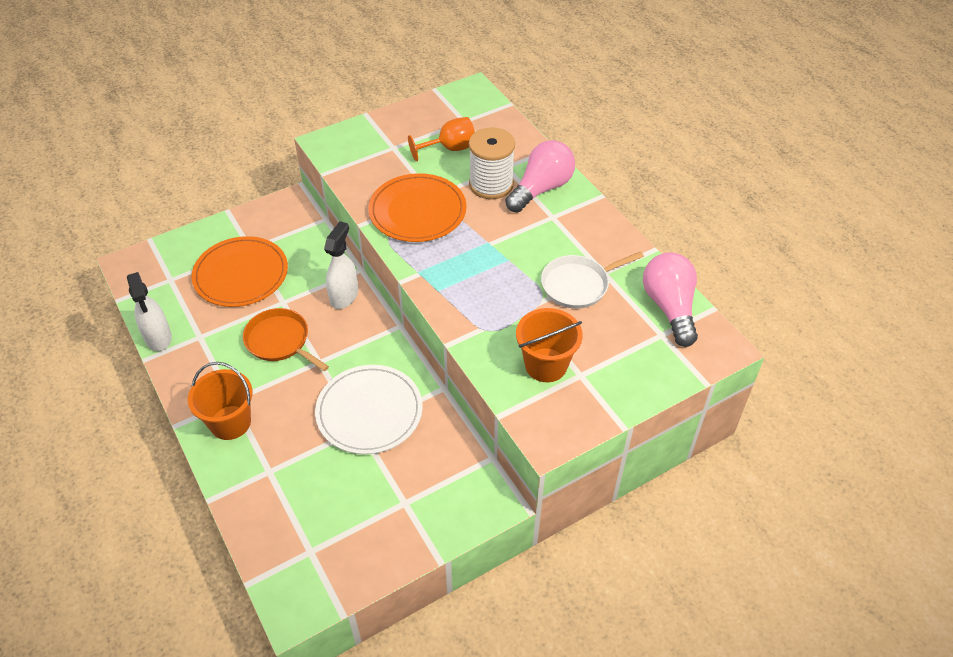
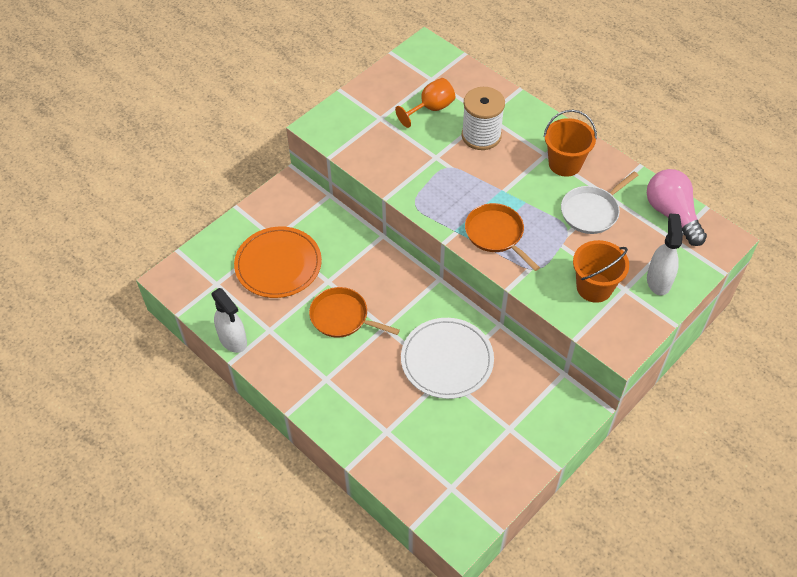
camera: 15 degrees left, 5 degrees up
orange bucket [188,362,253,440] -> orange bucket moved to [543,110,597,177]
white spray bottle [324,221,358,309] -> white spray bottle moved to [647,214,683,296]
orange plate [368,173,467,242] -> none
pink light bulb [505,140,575,213] -> none
none -> orange pan [465,203,540,271]

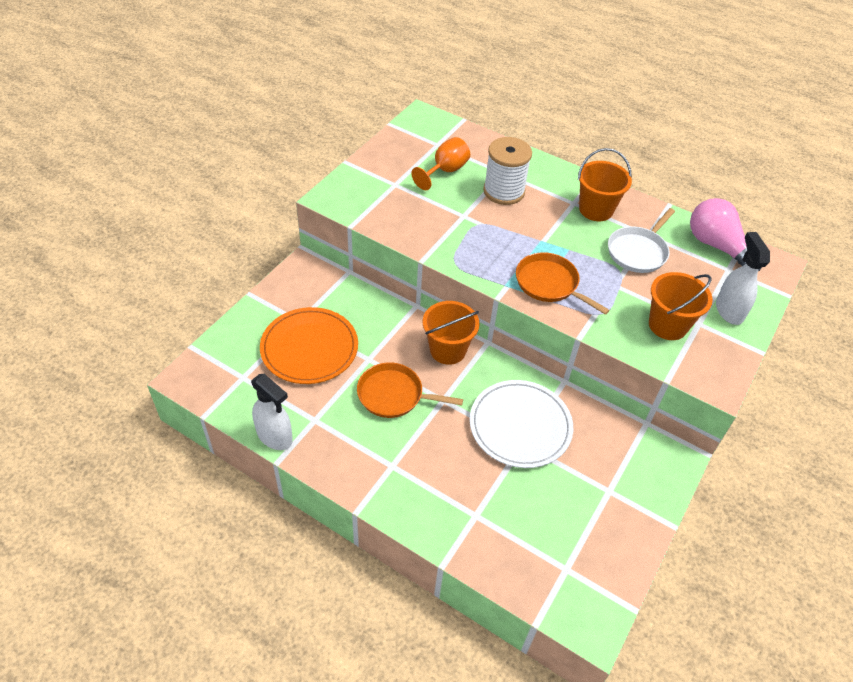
camera: 15 degrees left, 5 degrees down
none -> orange bucket [423,301,480,365]

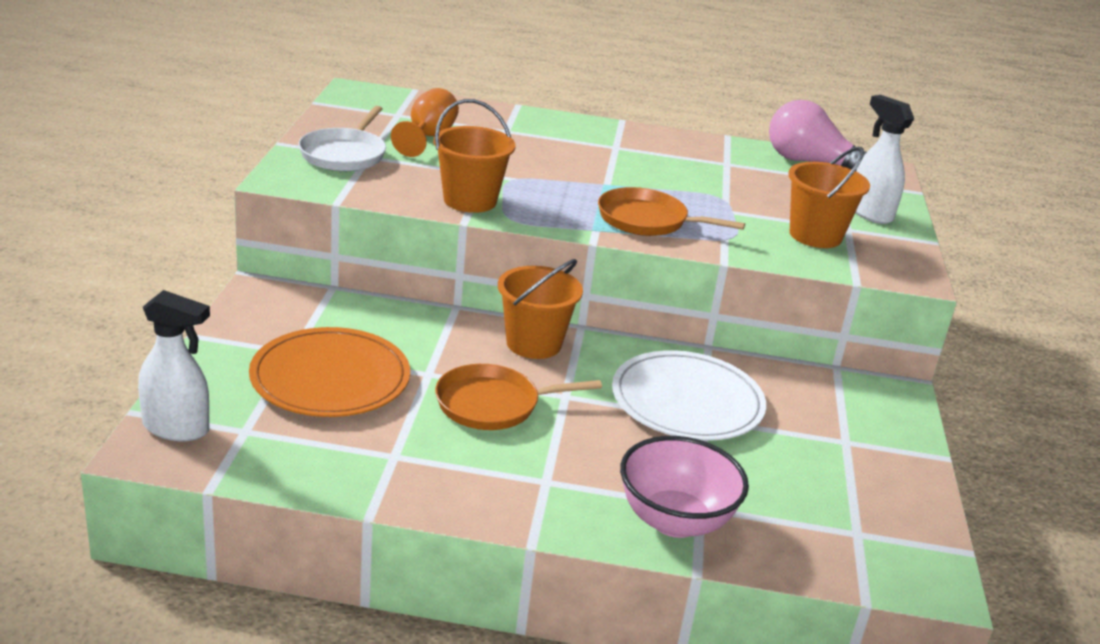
camera: 25 degrees left, 20 degrees down
white spray bottle [251,374,293,450] -> white spray bottle moved to [138,290,210,441]
white spool [483,137,532,205] -> none
orange bucket [578,148,632,221] -> orange bucket moved to [434,99,515,213]
white pan [608,208,675,273] -> white pan moved to [298,106,386,171]
none -> pink bowl [620,436,749,538]

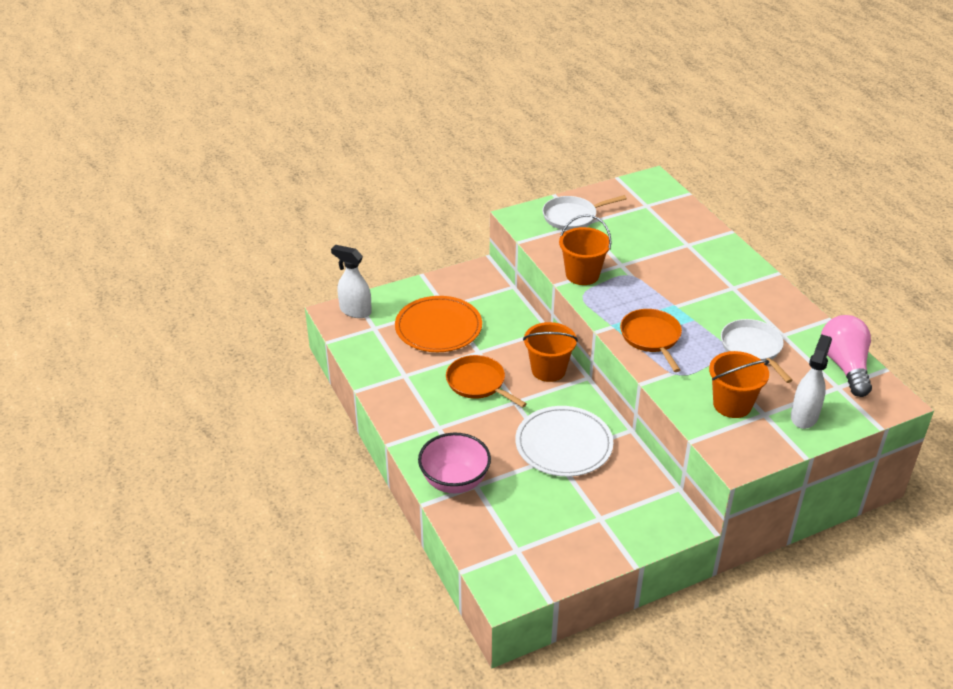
camera: 60 degrees right, 10 degrees up
white spray bottle [138,290,210,441] -> white spray bottle turned 135 degrees clockwise [331,245,372,318]
orange goblet [391,88,459,157] -> none
none -> white pan [721,319,793,383]

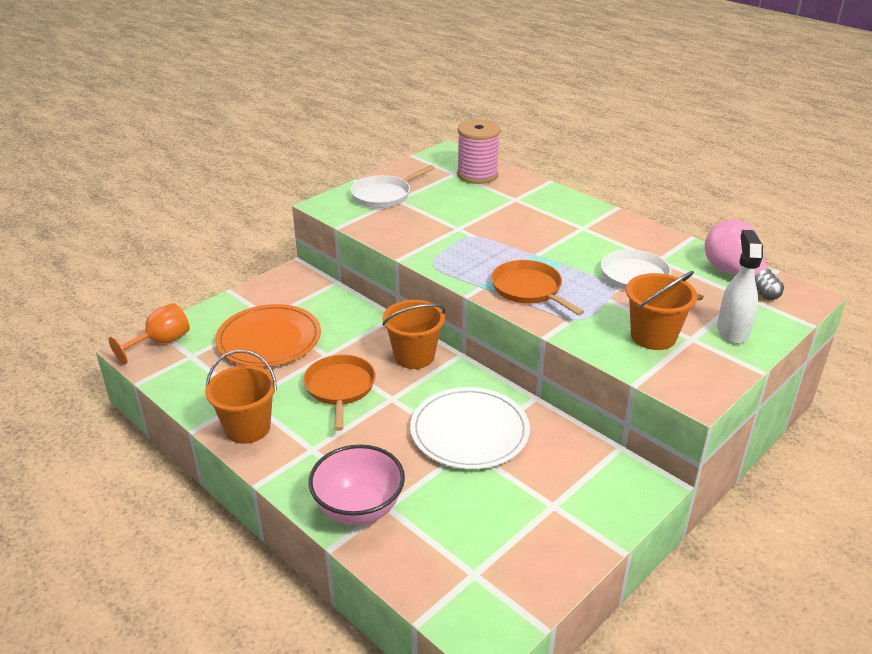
camera: 20 degrees left, 5 degrees down
white spray bottle [331,245,372,318] -> orange goblet [109,303,190,364]
orange pan [446,355,527,408] -> orange pan turned 60 degrees clockwise [303,355,376,431]
orange bucket [559,214,612,285] -> orange bucket moved to [205,350,277,444]
none -> pink spool [457,119,501,184]

